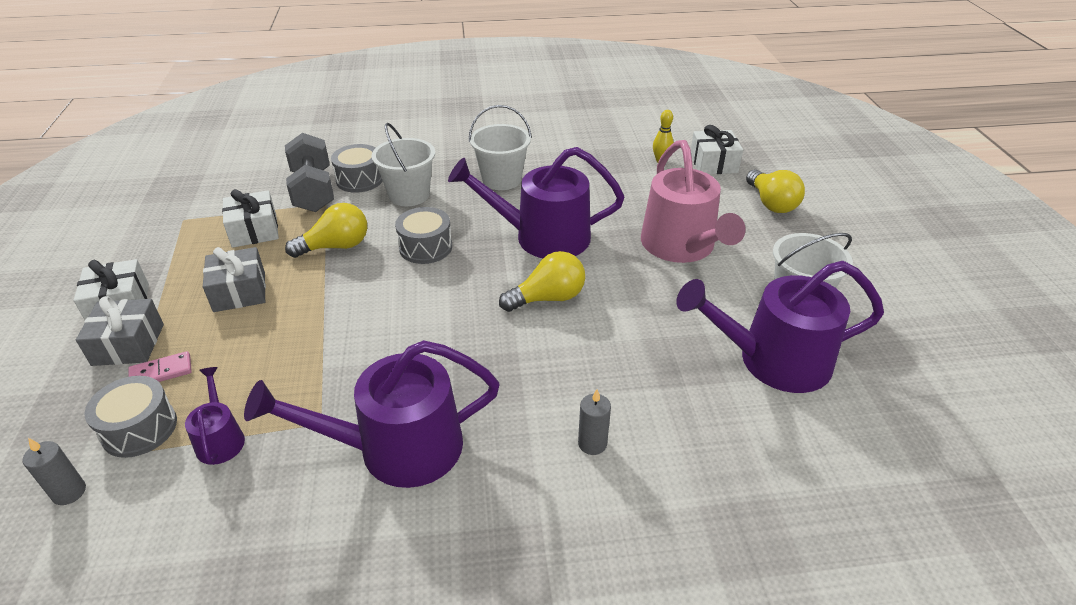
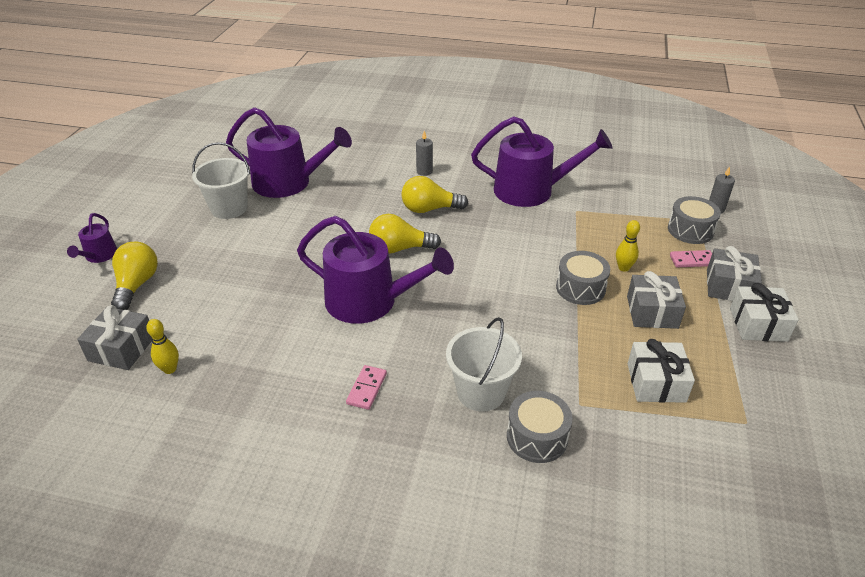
camera: 160 degrees left, 0 degrees up
purple watering can [185,367,245,465] -> purple watering can moved to [67,213,117,263]
grey dumbbell [285,133,334,212] -> none
yellow light bulb [285,203,367,258] -> yellow light bulb moved to [401,176,468,213]
grey drum [395,207,452,264] -> grey drum moved to [556,251,610,305]
white bucket [469,105,532,190] -> pink domino [346,365,387,410]
pink watering can [641,140,746,263] -> none
white gift [691,125,743,174] -> grey gift [77,305,152,370]
none -> yellow bowling pin [616,220,640,272]

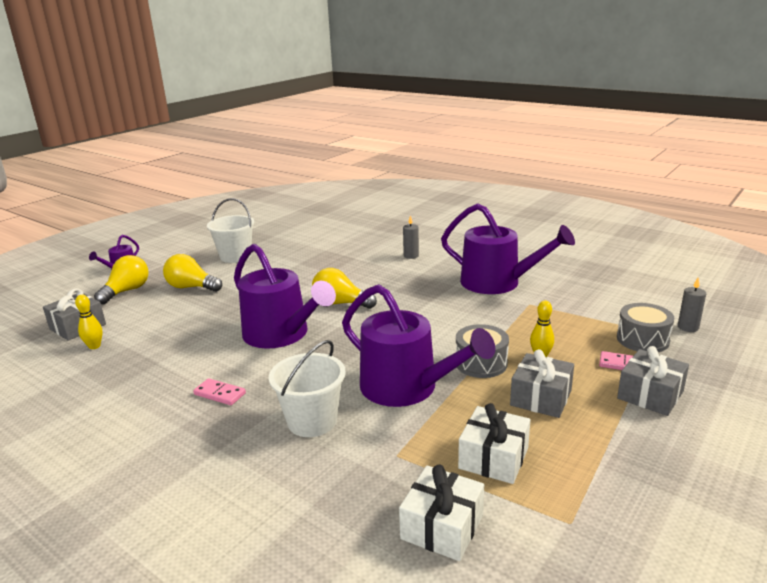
camera: 25 degrees right, 15 degrees down
purple watering can [226,107,352,198] -> purple watering can moved to [342,284,495,407]
pink domino [346,365,387,410] -> pink domino turned 75 degrees clockwise [193,378,246,405]
yellow light bulb [401,176,468,213] -> yellow light bulb moved to [163,254,222,292]
grey drum [507,391,572,463] -> none
white gift [730,283,799,342] -> white gift moved to [399,465,484,561]

